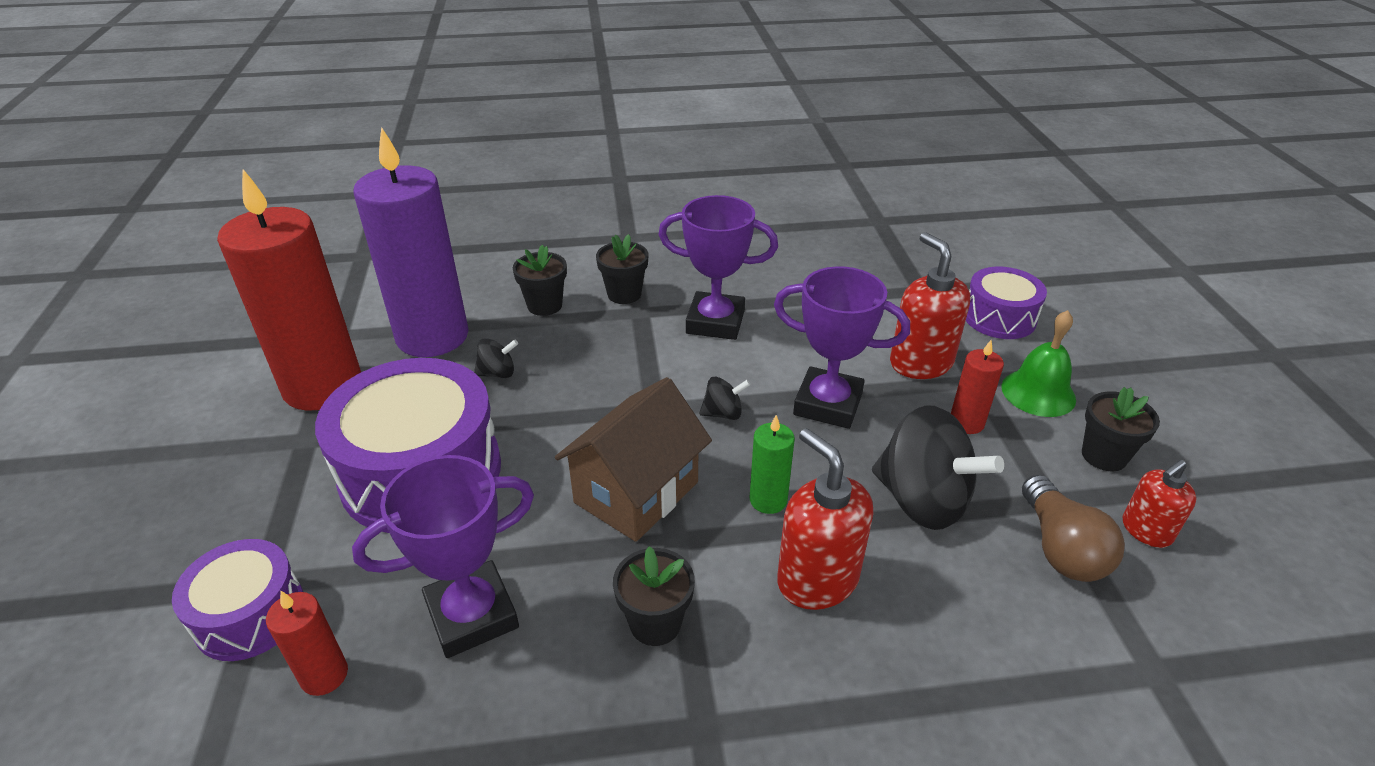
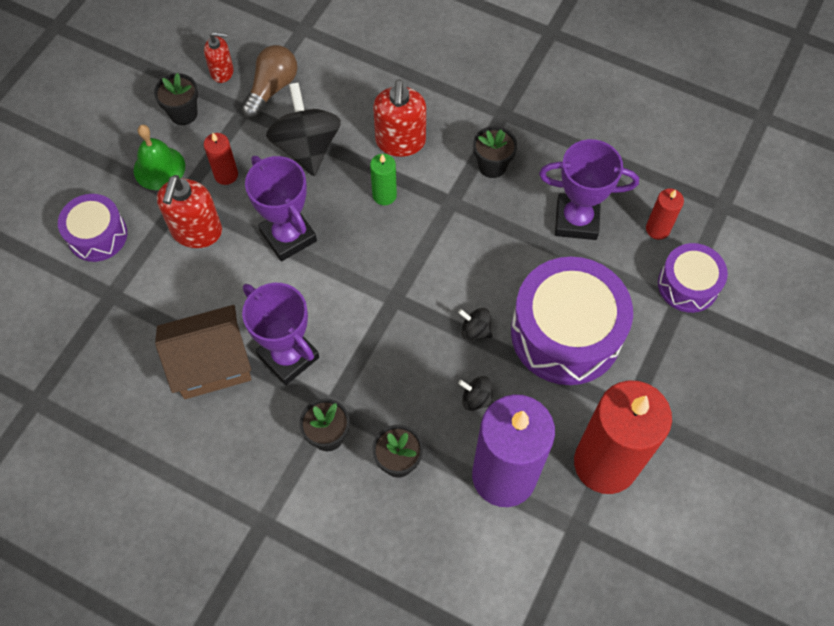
camera: 145 degrees left, 25 degrees up
brown house [555,377,712,542] -> brown house moved to [155,305,251,399]
black spinning top [699,377,751,420] -> black spinning top moved to [458,308,493,340]

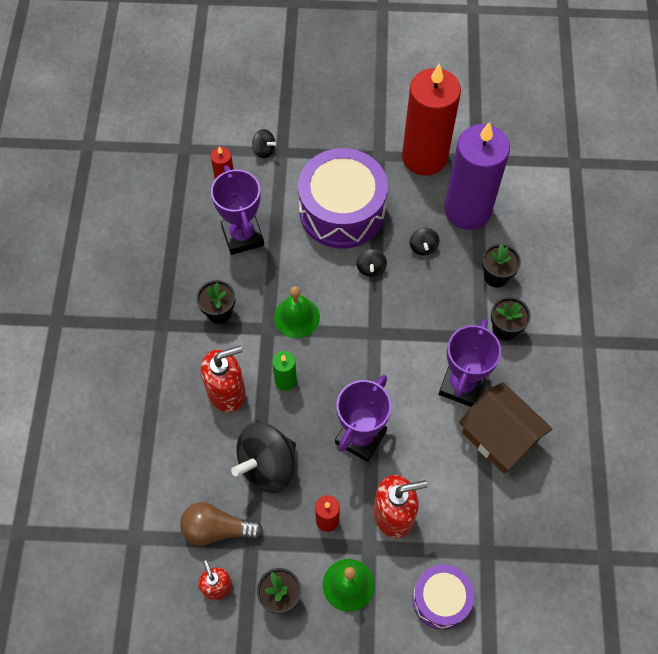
camera: 115 degrees left, 0 degrees up
purple drum [658,243,728,313] -> black spinning top [252,129,276,158]
none -> green bell [274,286,320,338]

